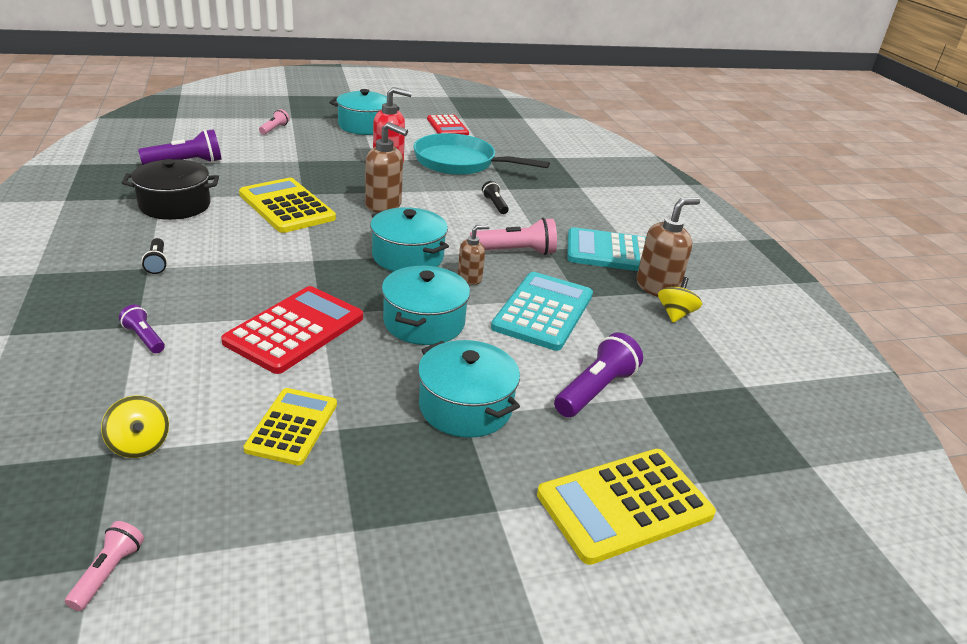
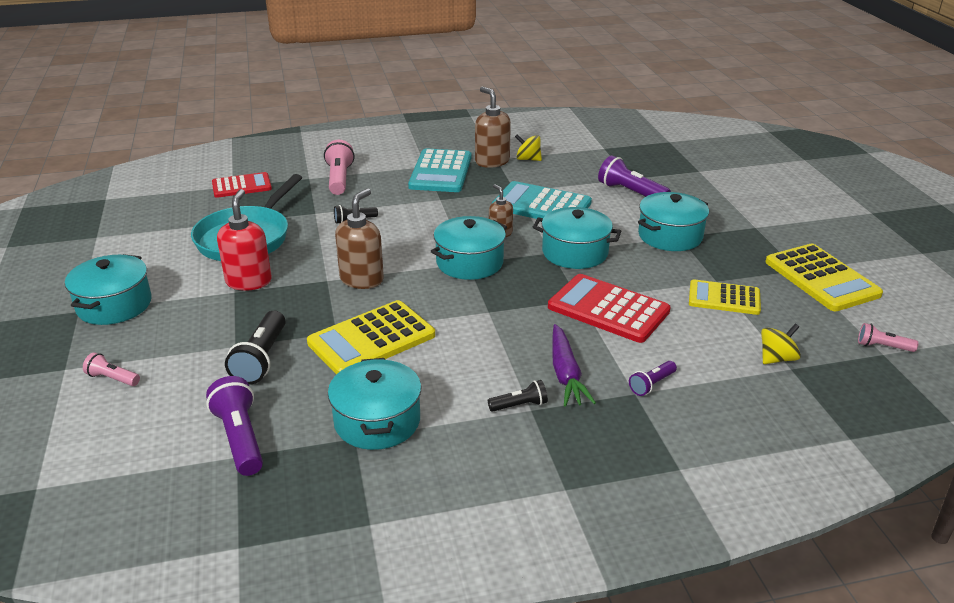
camera: 85 degrees left, 0 degrees up
black pot [122,159,219,220] -> turquoise pot [328,358,421,450]
red calculator [427,115,469,135] -> red calculator moved to [212,172,272,198]
pink flashlight [470,218,557,255] -> pink flashlight moved to [324,140,355,195]
yellow calculator [537,449,716,565] -> yellow calculator moved to [765,244,883,311]
none -> black flashlight [225,311,286,385]
none -> purple carrot [552,324,596,407]

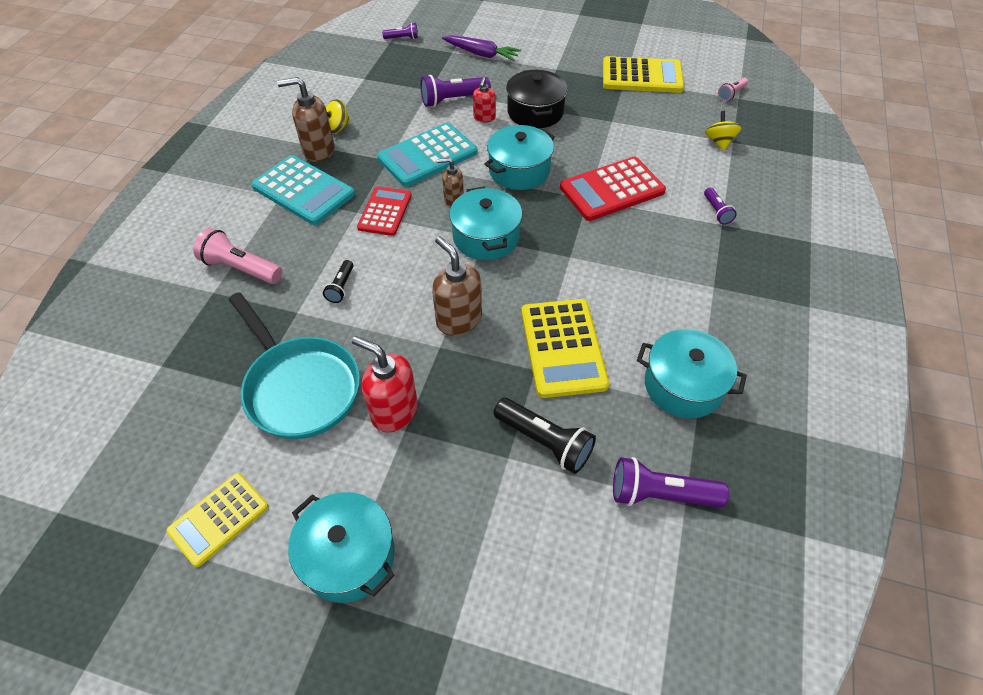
camera: 60 degrees left, 20 degrees up
pink flashlight [83,352,140,386] -> none
red calculator [212,172,272,198] -> red calculator moved to [357,186,412,236]
black flashlight [488,380,548,412] -> none
purple carrot [552,324,596,407] -> purple carrot moved to [442,35,521,61]
turquoise pot [638,192,709,251] -> black pot [506,69,568,129]
yellow calculator [689,280,761,315] -> yellow calculator moved to [166,473,269,567]
none -> purple flashlight [382,23,418,39]
none -> red soap dispenser [473,77,496,122]

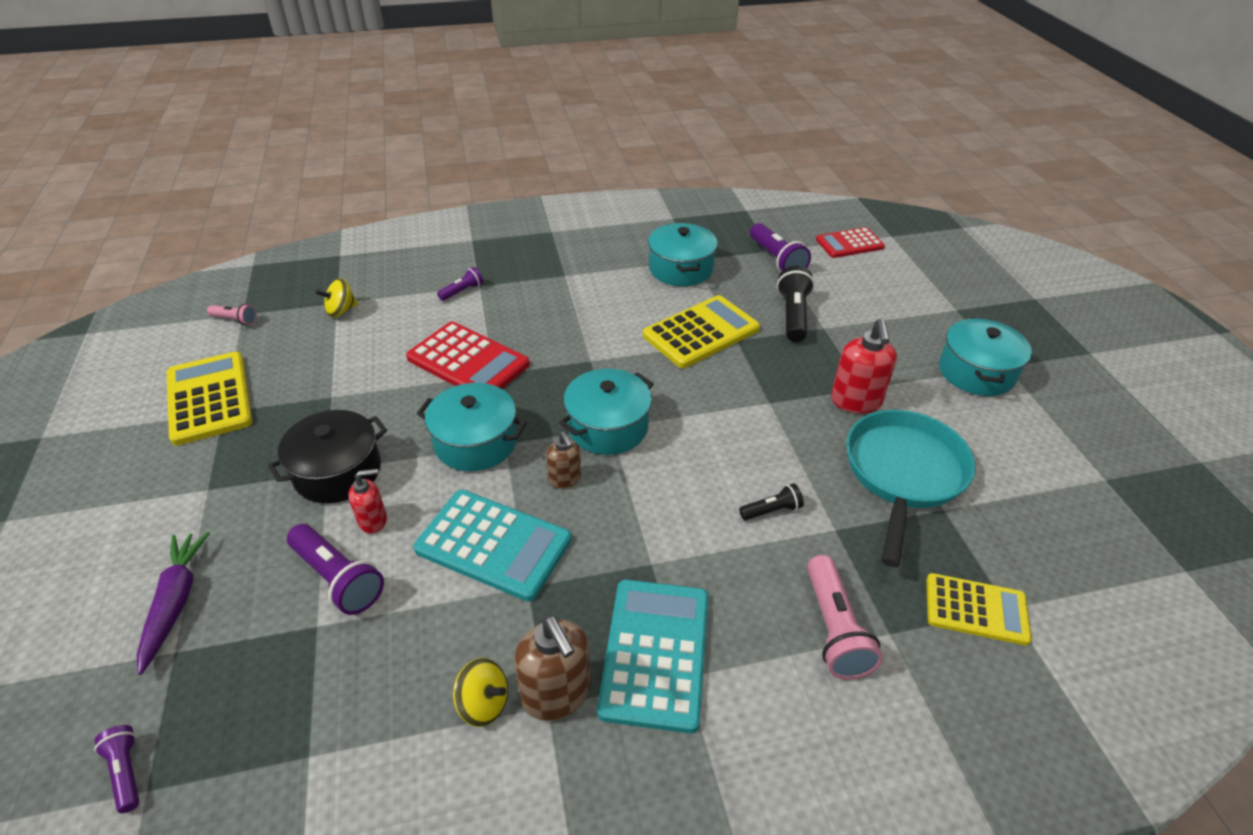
camera: 120 degrees left, 10 degrees down
yellow calculator [166,473,269,567] -> yellow calculator moved to [926,573,1032,645]
red calculator [357,186,412,236] -> red calculator moved to [816,227,885,258]
brown soap dispenser [432,236,482,336] -> none

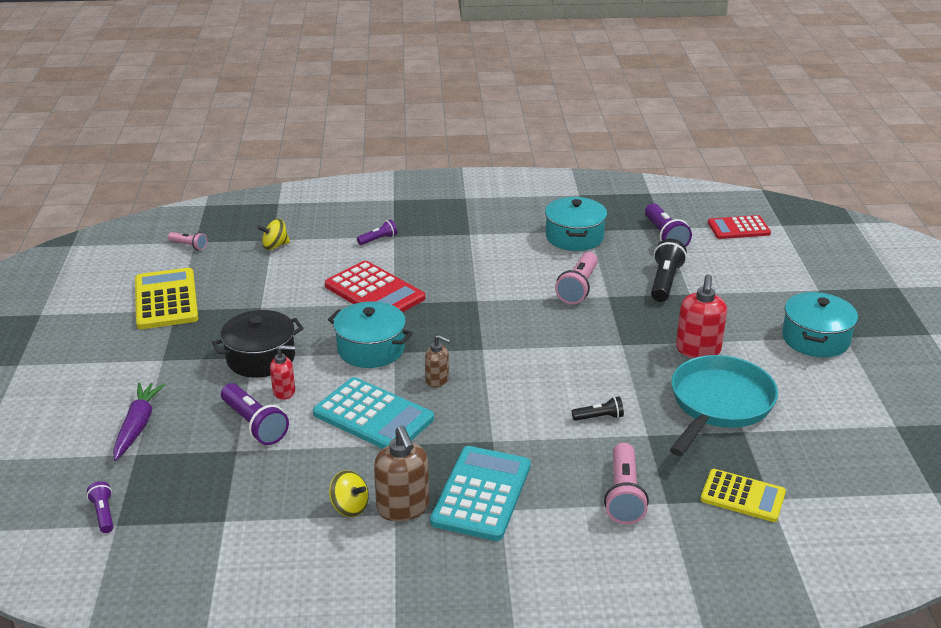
camera: 10 degrees right, 10 degrees down
brown soap dispenser [546,432,581,489] -> brown soap dispenser turned 45 degrees counterclockwise [425,335,451,388]
turquoise pot [559,369,654,455] -> none
yellow calculator [643,295,760,368] -> pink flashlight [555,252,598,304]

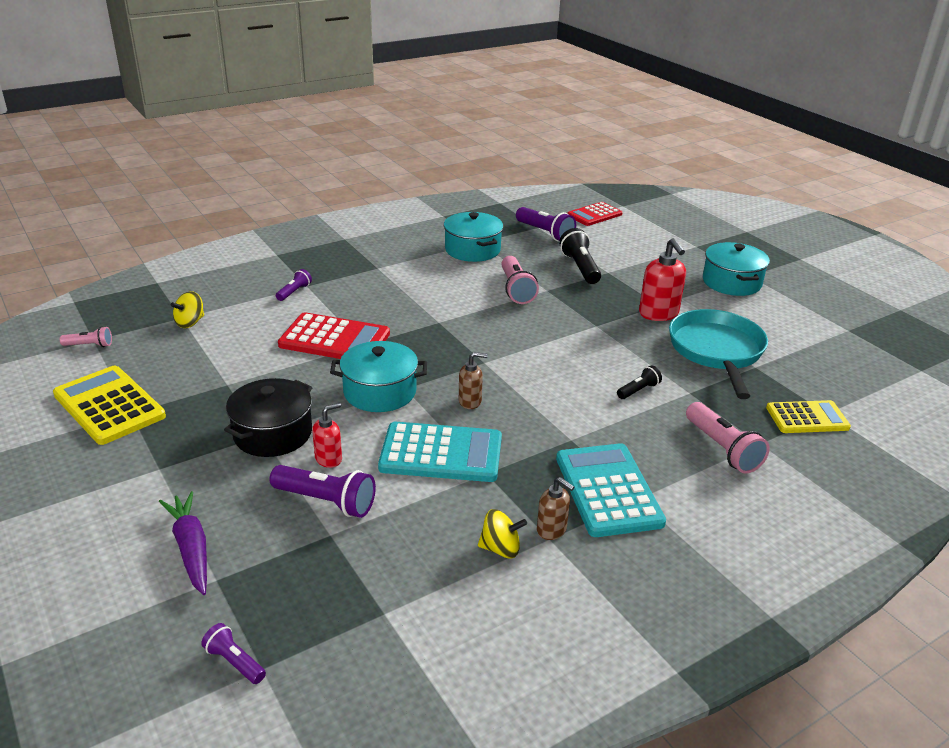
camera: 30 degrees left, 0 degrees up
brown soap dispenser [374,426,429,522] -> brown soap dispenser [537,477,574,540], size x0.59

